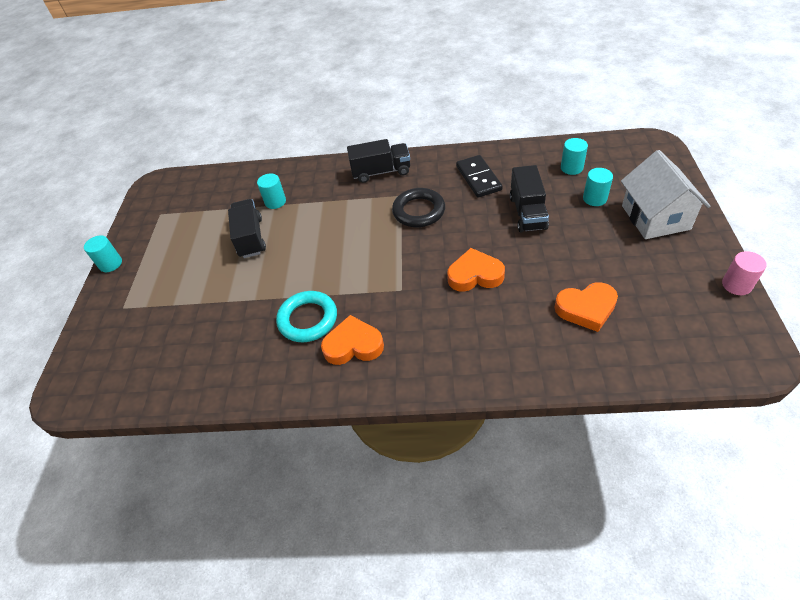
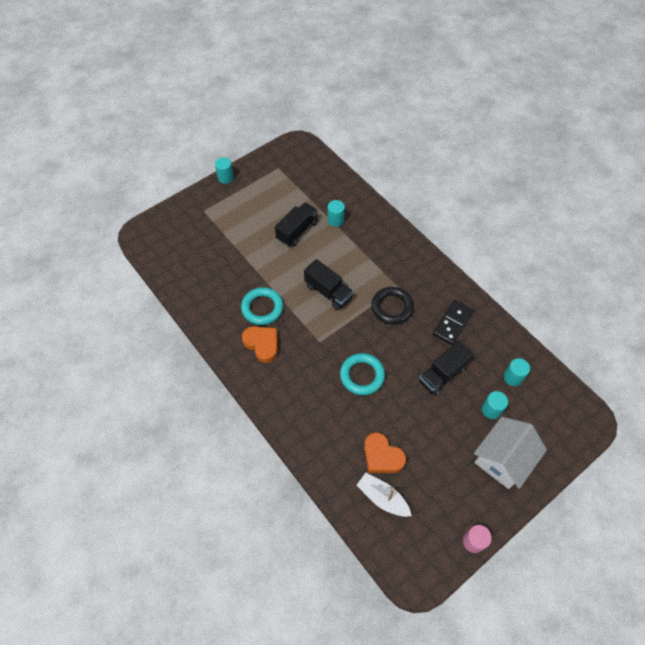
camera: 45 degrees right, 10 degrees up
black truck [347,139,410,183] -> black truck moved to [304,259,354,310]
orange heart [447,248,505,292] -> turquoise ring [340,353,385,395]
none -> white boat [356,473,412,517]

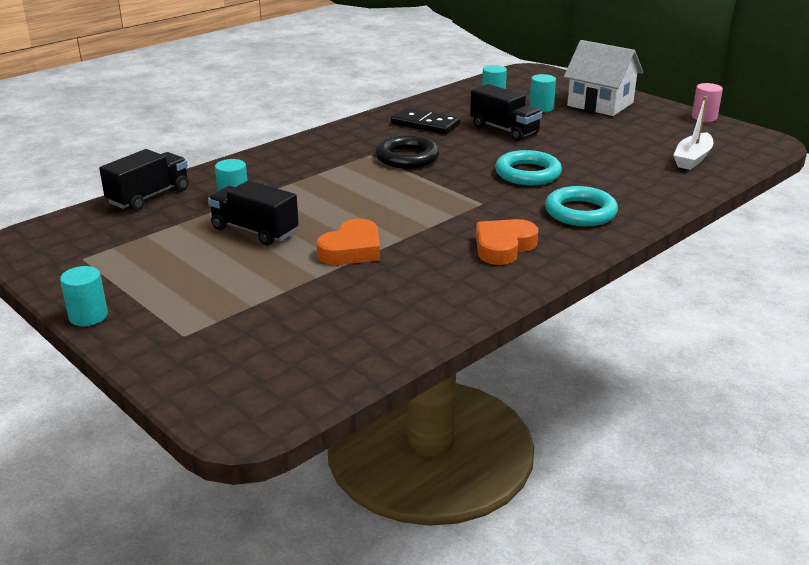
camera: 95 degrees left, 30 degrees down
turquoise ring [241,287,284,325] -> turquoise ring moved to [545,186,618,226]
black truck [304,259,354,310] -> black truck moved to [99,149,188,211]
orange heart [364,432,406,473] -> orange heart moved to [316,218,380,265]

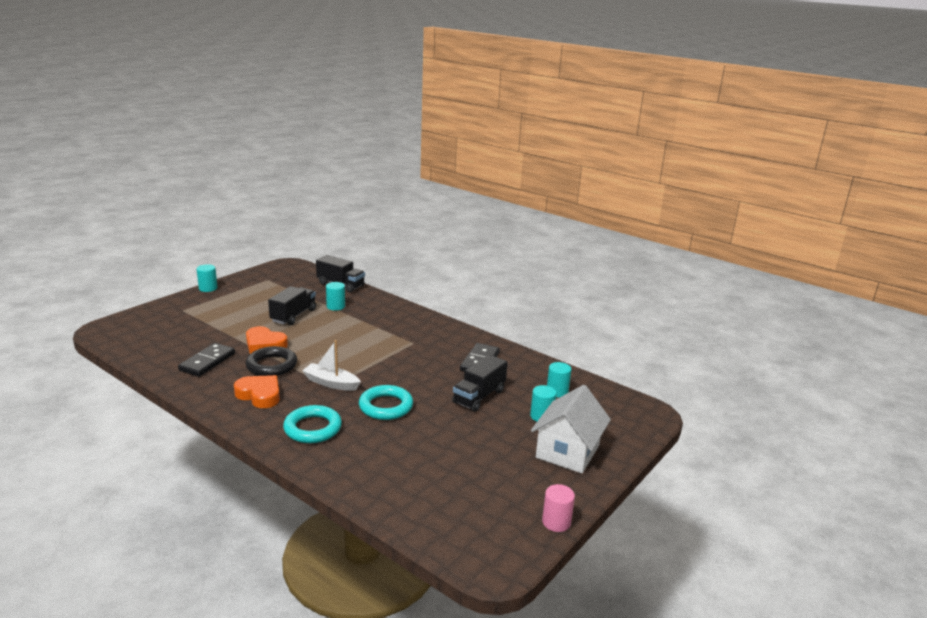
camera: 80 degrees right, 5 degrees down
black ring [376,135,439,169] -> black ring moved to [246,346,297,376]
white boat [673,96,713,170] -> white boat moved to [302,340,361,391]
none -> black domino [178,343,235,377]

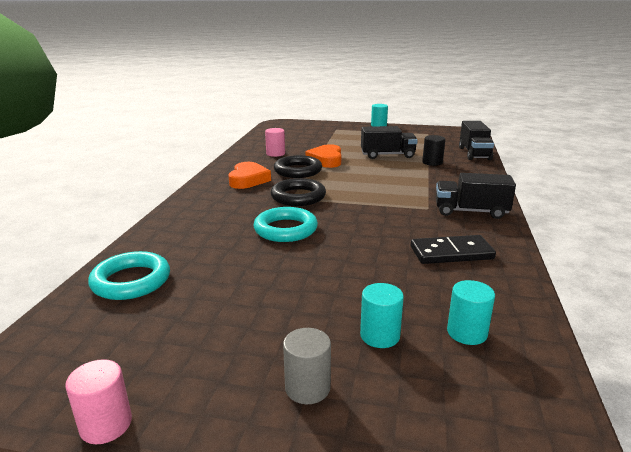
camera: 65 degrees right, 0 degrees up
black domino [178,343,235,377] -> pink cylinder [265,128,285,157]
turquoise ring [283,405,342,443] -> turquoise ring moved to [88,251,170,300]
white boat [302,340,361,391] -> black ring [271,178,326,206]
turquoise cylinder [326,282,345,311] -> black cylinder [422,135,446,166]
black truck [452,354,508,412] -> black truck moved to [436,173,516,219]
white house [531,385,611,473] -> grey cylinder [283,328,331,404]

